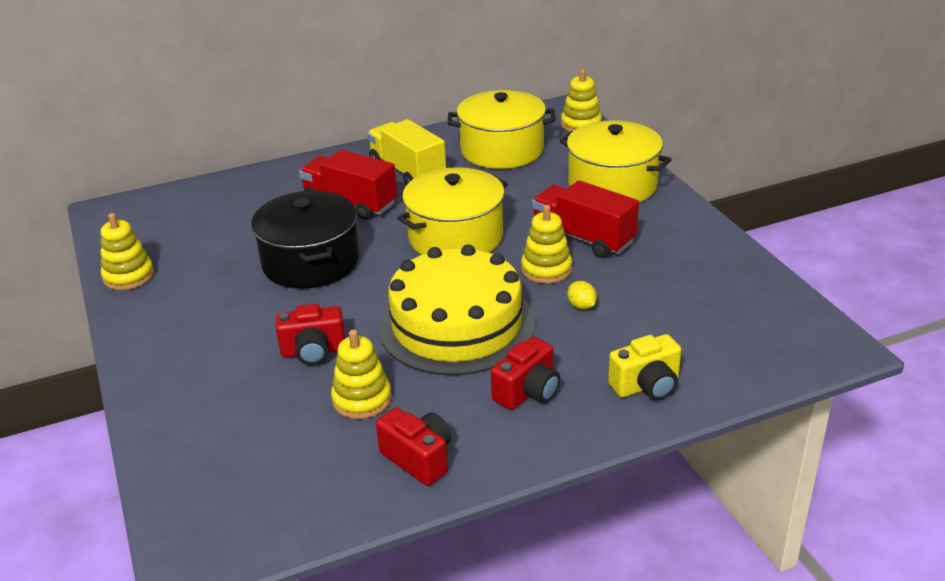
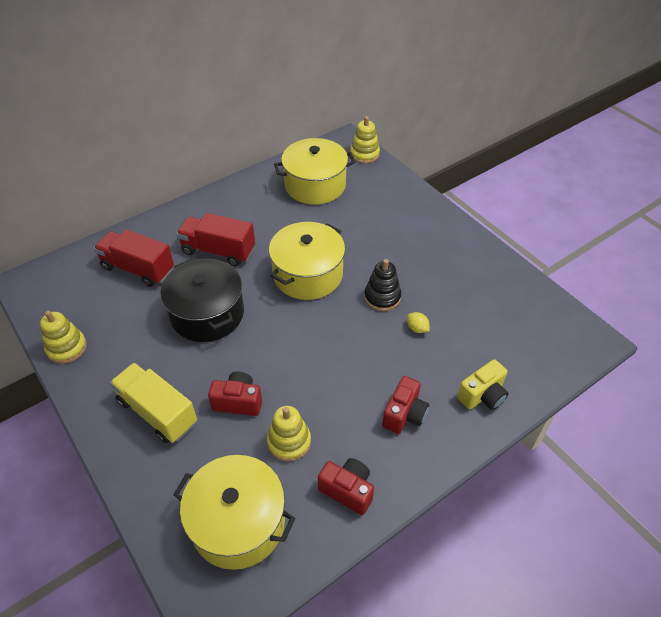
camera: 15 degrees left, 15 degrees up
red camera [276,304,345,365] -> red camera turned 150 degrees counterclockwise [208,371,262,416]
yellow truck [367,119,446,185] -> yellow truck moved to [110,363,197,443]
yellow cake [379,244,535,376] -> none
yellow stacking toy [521,205,572,284] -> black stacking toy [364,259,401,311]
red truck [532,180,639,258] -> red truck moved to [94,230,174,287]
yellow pot [559,120,672,202] -> yellow pot moved to [173,455,295,570]

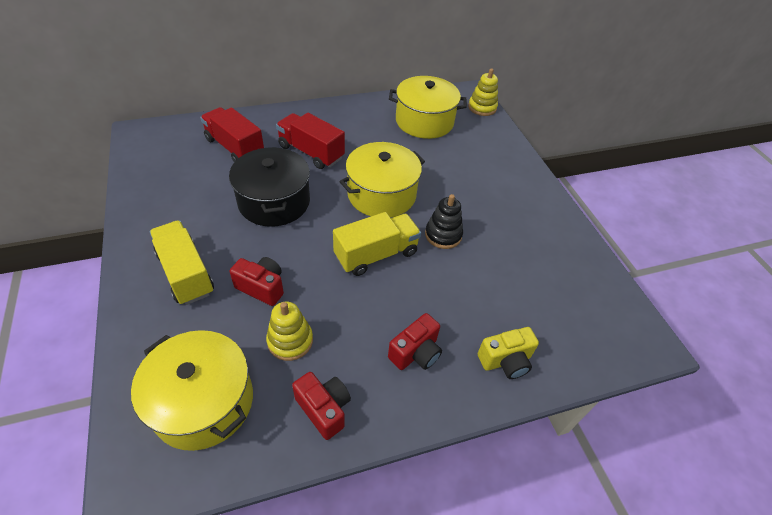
camera: 15 degrees right, 0 degrees up
yellow stacking toy [40,311,87,364] -> none
yellow lemon [407,312,430,333] -> none
none -> yellow truck [333,212,421,276]

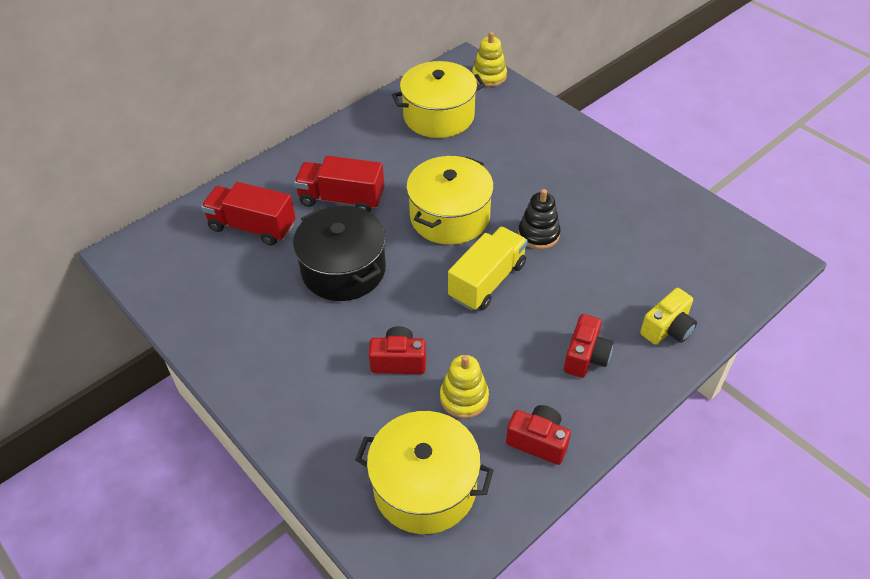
camera: 20 degrees left, 0 degrees up
yellow truck [150,220,214,305] -> none

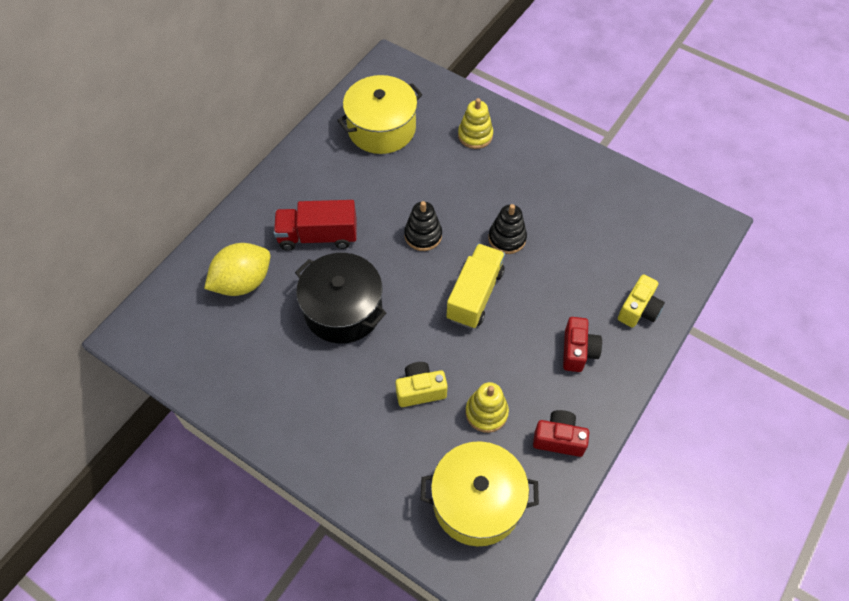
camera: 15 degrees left, 10 degrees up
red truck [201,182,296,246] -> yellow lemon [204,243,270,296]
red camera [369,326,426,374] -> yellow camera [395,362,448,407]
yellow pot [406,156,494,245] -> black stacking toy [404,201,442,251]
yellow stacking toy [472,32,507,87] -> yellow stacking toy moved to [458,98,493,149]

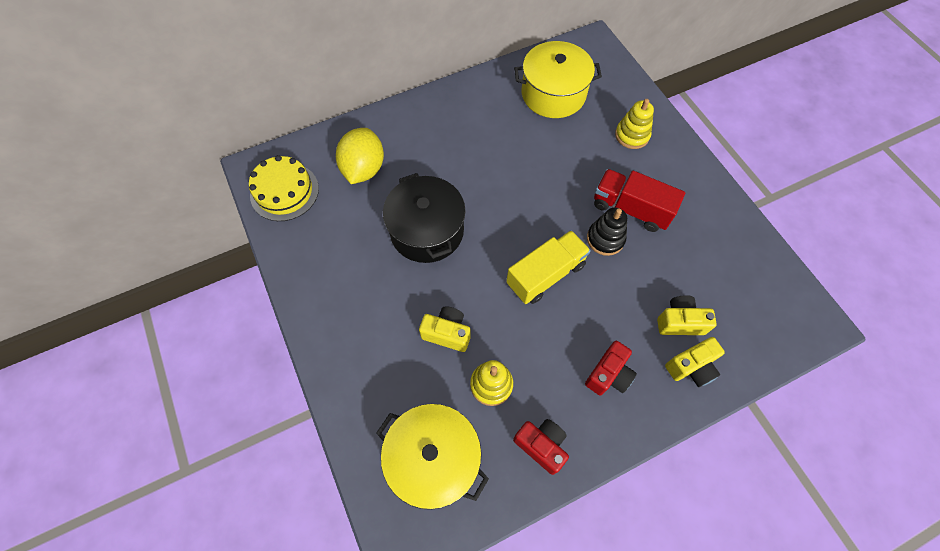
camera: 30 degrees right, 5 degrees up
yellow lemon [204,243,270,296] -> yellow lemon turned 75 degrees counterclockwise [336,128,384,184]
red truck [274,200,357,251] -> red truck moved to [594,169,685,232]
black stacking toy [404,201,442,251] -> none
none -> yellow cake [249,155,319,221]
none -> yellow camera [657,295,717,335]

